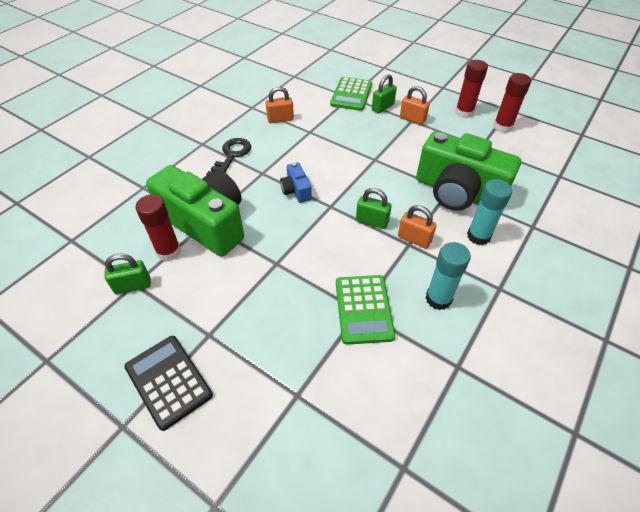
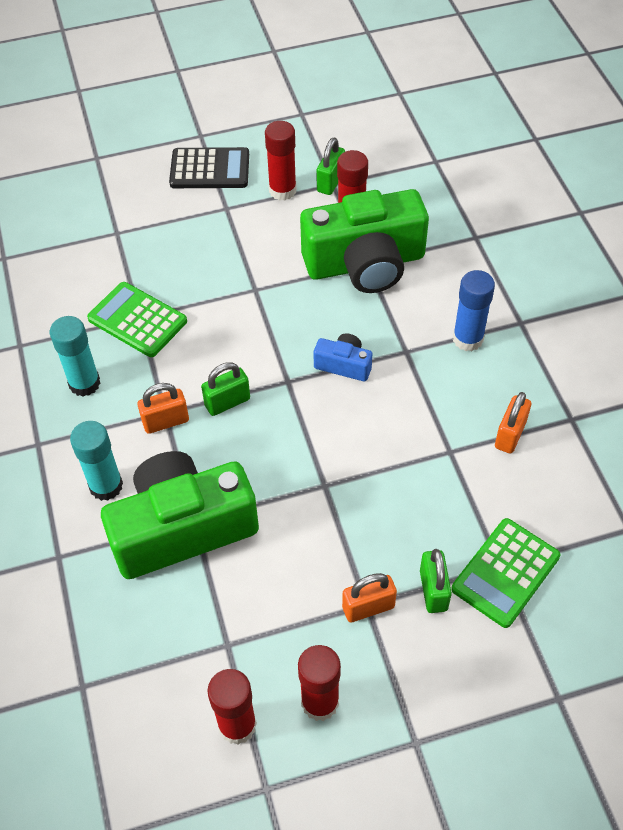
camera: 130 degrees right, 5 degrees up
black key [206,138,251,175] -> blue glue stick [453,270,495,351]
green calculator [330,77,372,111] -> green calculator turned 105 degrees counterclockwise [451,518,561,628]
none -> red glue stick [265,121,297,201]

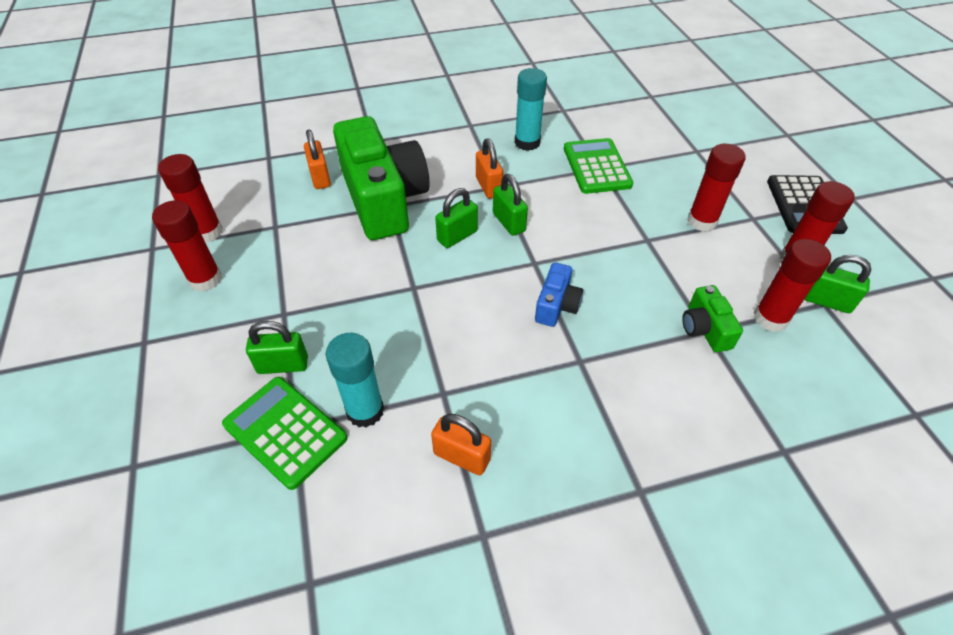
camera: 90 degrees right, 5 degrees down
turquoise glue stick [70,421,123,501] -> turquoise glue stick moved to [326,333,384,428]
green calculator [87,282,187,357] -> green calculator turned 45 degrees counterclockwise [564,138,633,194]
green camera [300,189,429,293] -> green camera [682,285,743,352], size x0.44
orange padlock [342,573,397,623] -> orange padlock moved to [304,130,331,189]
blue glue stick [453,270,495,351] -> none
none -> green padlock [435,188,478,248]
none -> red glue stick [687,144,746,232]

